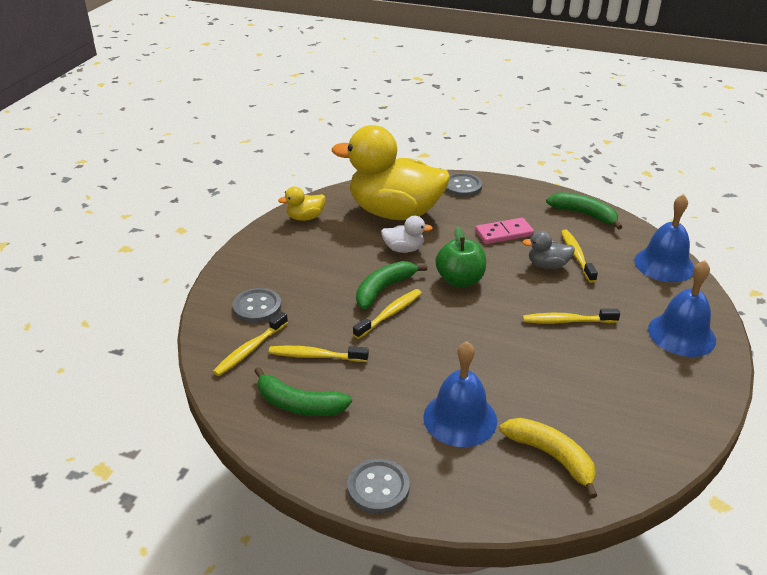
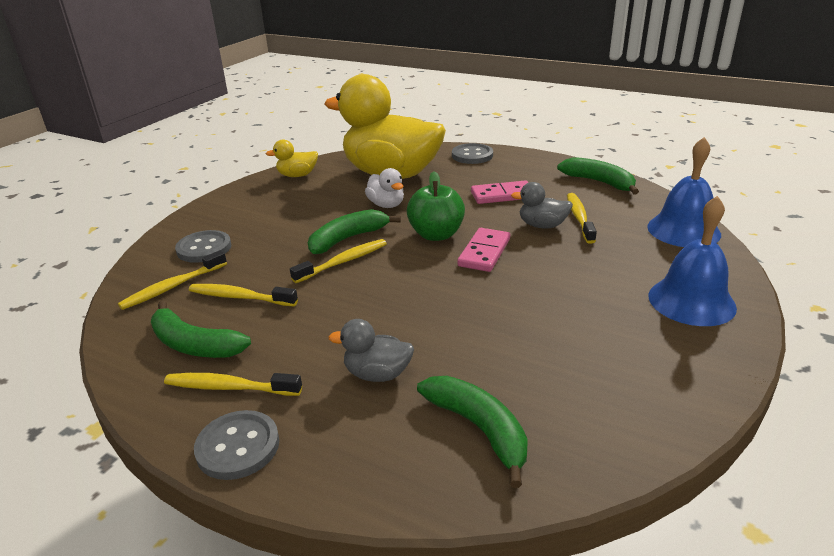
camera: 10 degrees right, 5 degrees down
white duck [381,216,433,253] -> white duck turned 45 degrees clockwise [365,168,404,208]
blue bell [423,341,497,447] -> grey duck [328,319,414,382]
yellow banana [500,418,597,499] -> green banana [417,376,528,488]
yellow toothbrush [523,309,620,323] -> yellow toothbrush moved to [164,373,302,396]
none -> pink domino [457,228,510,272]

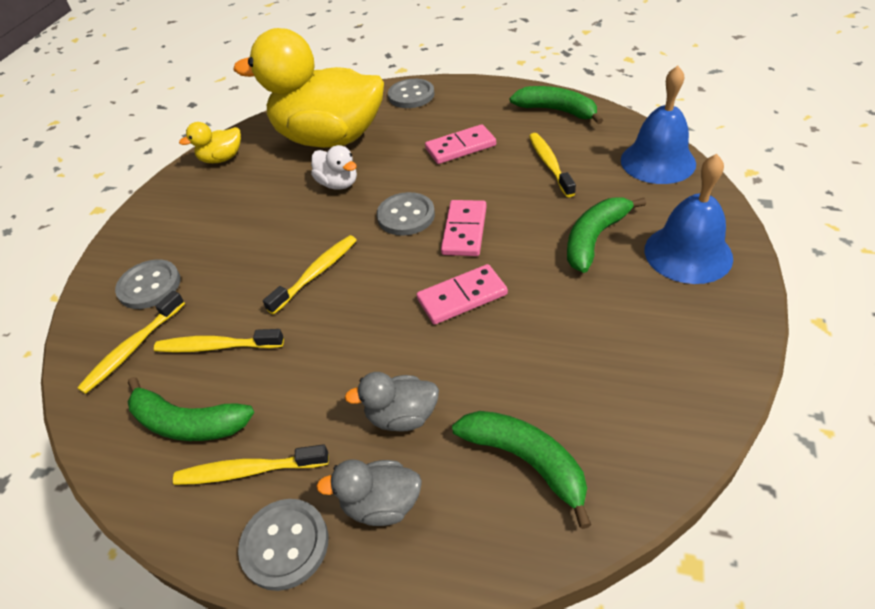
camera: 10 degrees left, 15 degrees up
green banana [308,209,401,254] -> green banana moved to [567,197,646,273]
green apple [407,172,465,241] -> grey button [377,192,435,236]
grey duck [511,182,573,228] -> grey duck moved to [316,459,422,526]
none -> pink domino [416,264,508,325]

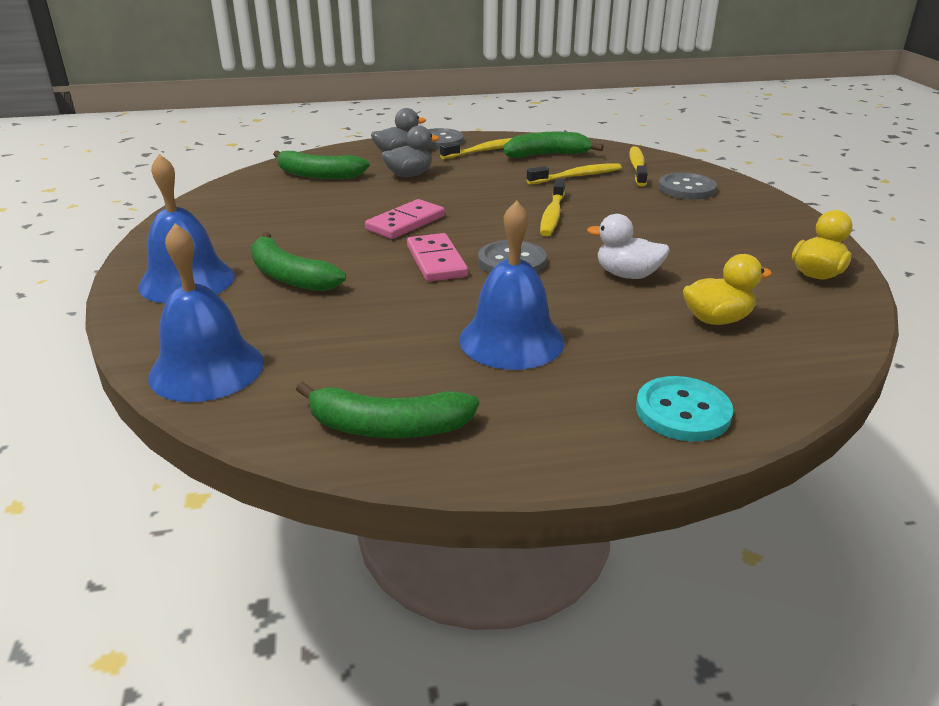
camera: 150 degrees right, 15 degrees down
yellow duck [233,28,384,148] -> yellow duck [683,254,772,325], size x0.40
grey button [388,79,434,108] -> turquoise button [636,376,733,441]
pink domino [425,124,496,164] -> blue bell [459,200,565,370]
yellow toothbrush [529,133,576,197] -> none
green banana [567,197,646,273] -> green banana turned 120 degrees clockwise [251,232,346,291]

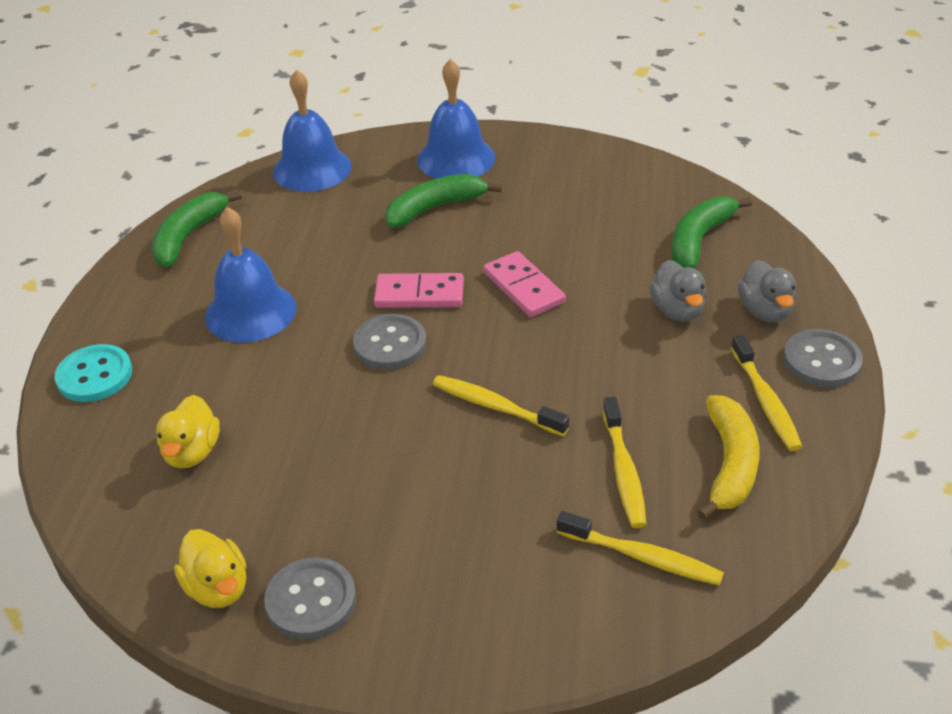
camera: 110 degrees right, 10 degrees up
green banana [504,132,604,158] -> yellow banana [697,395,760,520]
white duck [587,214,670,279] -> none
grey button [658,173,717,200] -> grey button moved to [264,557,356,639]

